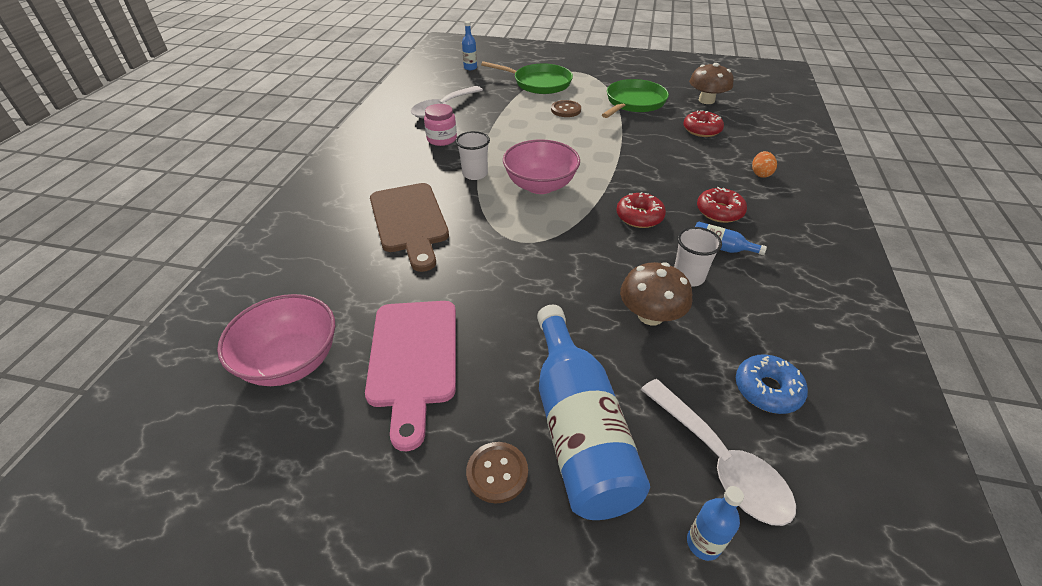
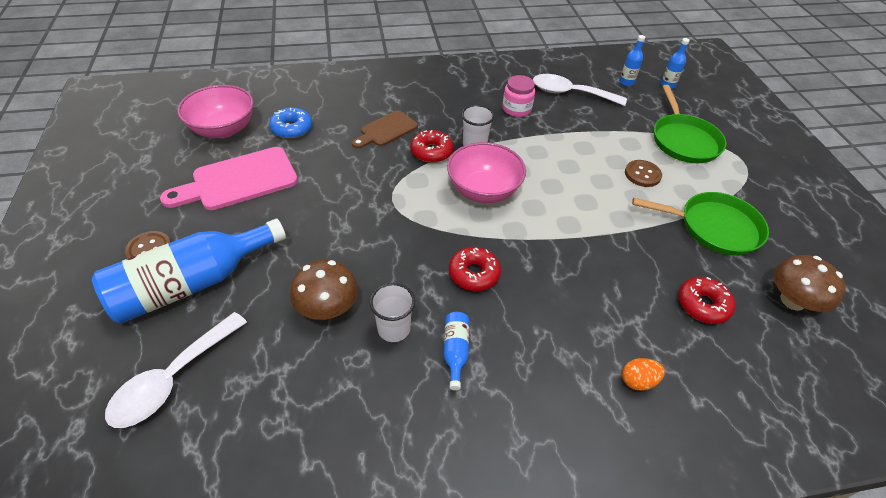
camera: 65 degrees right, 5 degrees up
brown cutting board [370,183,449,272] -> brown cutting board [352,110,418,149], size x0.62
blue bottle [687,486,744,561] -> blue bottle moved to [619,35,645,86]
red donut [697,187,747,223] -> red donut moved to [410,130,453,163]
blue donut [736,354,808,414] -> blue donut moved to [269,107,312,139]

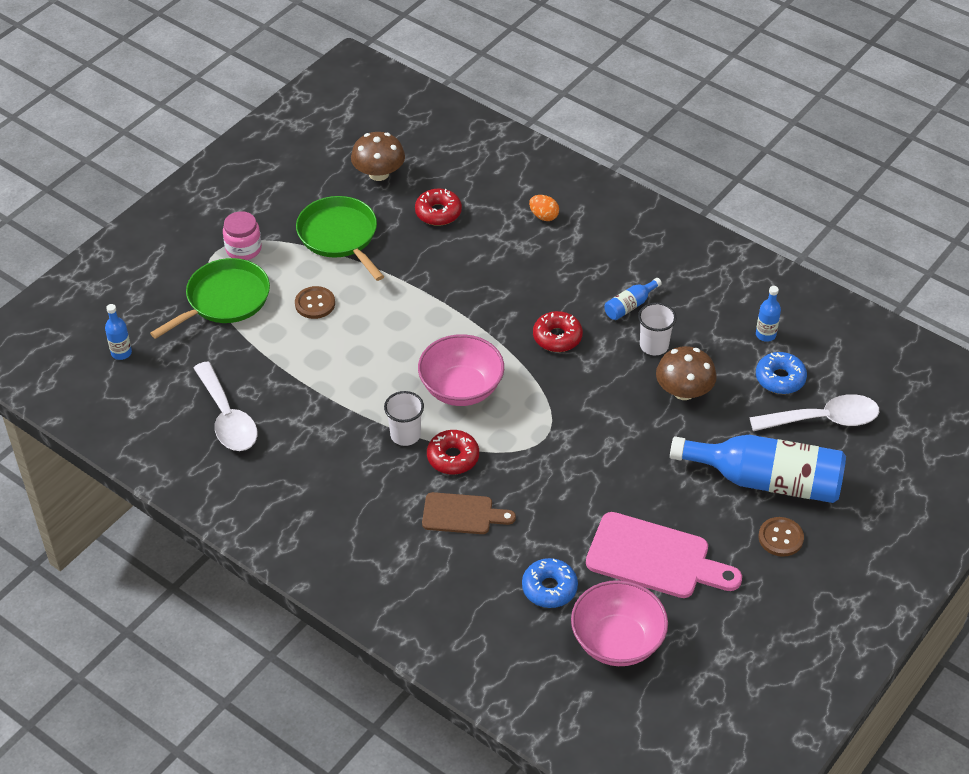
camera: 130 degrees left, 0 degrees up
pink jar [502,75,535,117] -> pink jar moved to [223,211,262,260]
blue bottle [619,35,645,86] -> blue bottle moved to [756,286,781,342]
none -> blue donut [756,352,807,394]

